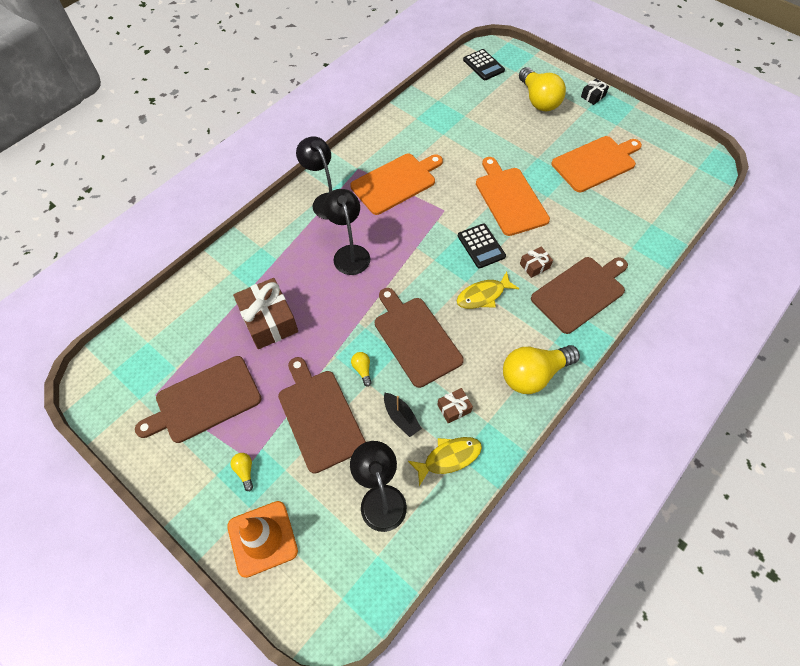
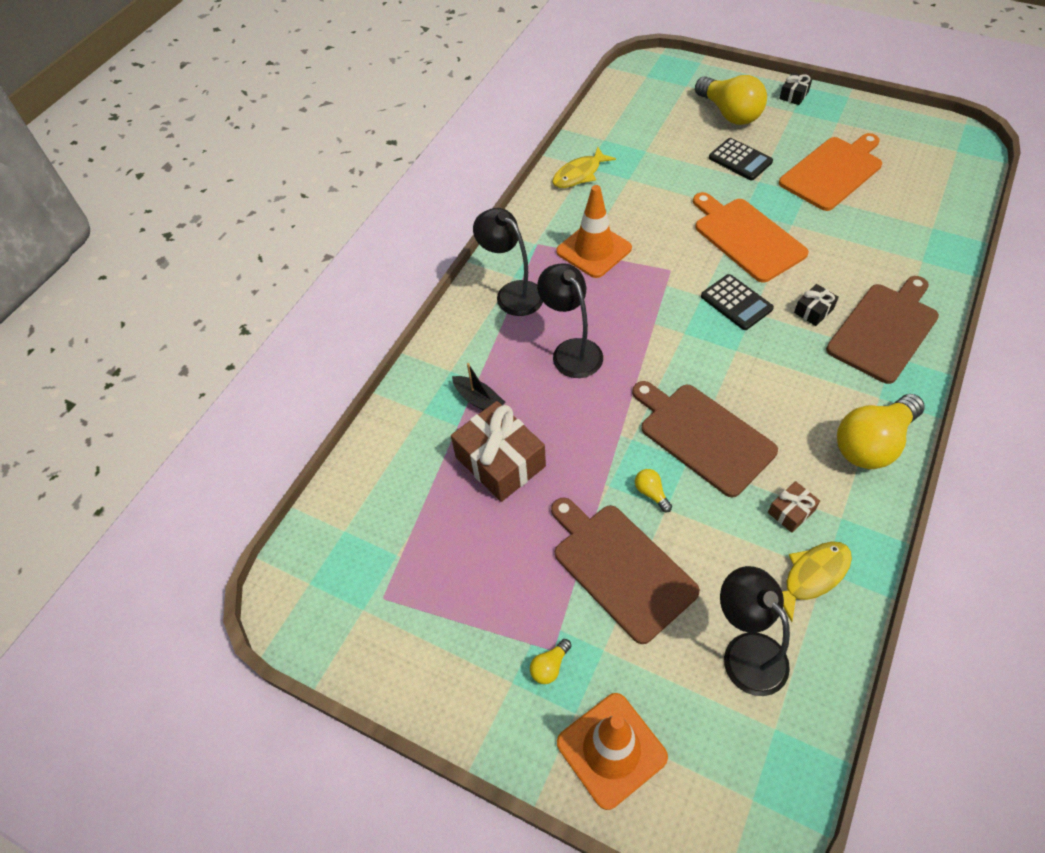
camera: 10 degrees left, 5 degrees down
brown cutting board [135,356,262,443] -> none
yellow light bulb [231,453,253,491] -> yellow light bulb turned 105 degrees counterclockwise [530,639,571,684]
orange cutting board [350,154,443,215] -> orange traffic cone [556,185,632,278]
black boat [384,393,422,437] -> black boat moved to [452,363,506,410]
yellow fish [457,271,519,309] -> yellow fish moved to [552,147,616,188]
black calculator [463,49,505,80] -> black calculator moved to [709,138,773,180]
brown gift [520,247,553,278] -> black gift [794,284,839,326]

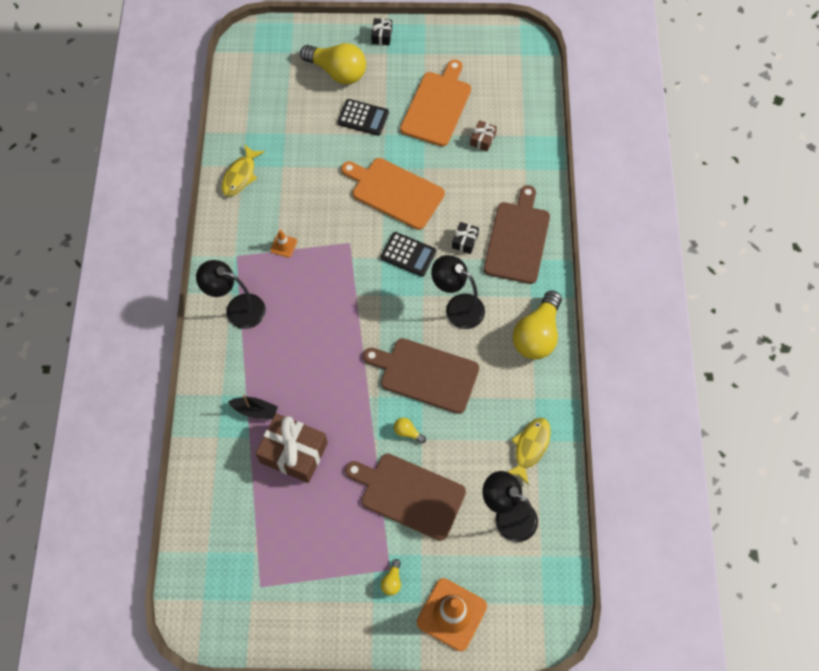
camera: 30 degrees left, 10 degrees up
black lamp [537,263,603,378] -> black lamp moved to [431,255,485,329]
orange traffic cone [556,185,632,278] -> orange traffic cone [270,230,297,258], size x0.46
brown gift [768,481,820,533] -> brown gift moved to [470,120,497,152]

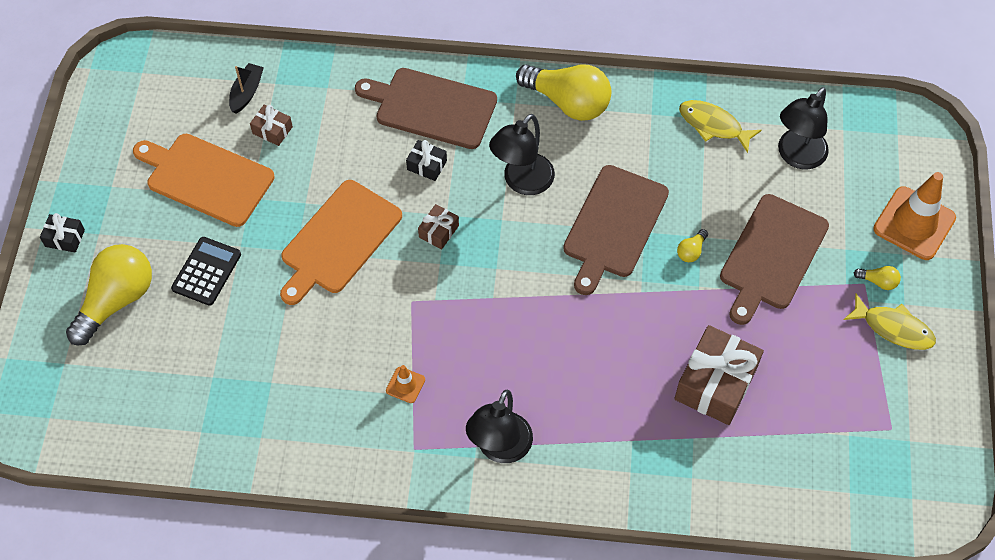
camera: 85 degrees left, 5 degrees down
yellow fish [222,144,265,197] -> yellow fish moved to [844,294,936,350]
black boat [228,394,278,419] -> black boat moved to [229,63,264,114]
black calculator [381,232,437,277] -> brown gift [418,204,459,250]

